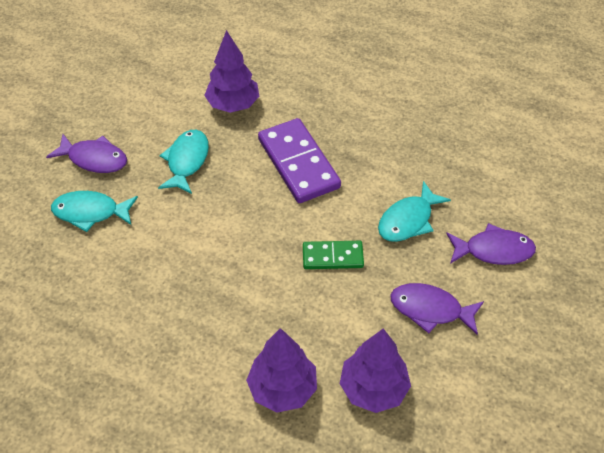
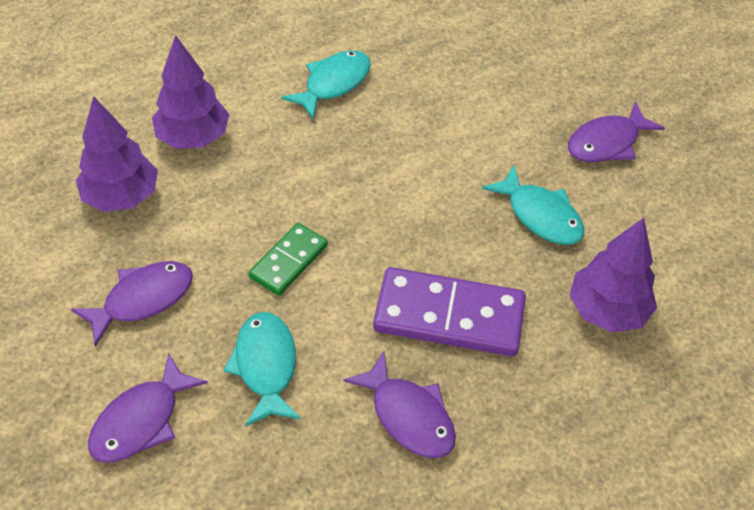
camera: 125 degrees right, 0 degrees up
turquoise fish [51,191,138,232] -> turquoise fish moved to [281,50,371,119]
none -> purple fish [343,351,456,458]

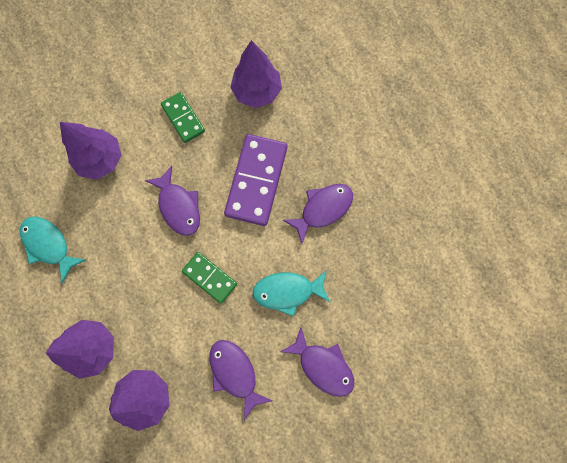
camera: 85 degrees left, 25 degrees up
turquoise fish [482,165,584,245] -> green domino [161,92,205,143]
purple fish [568,102,665,162] -> purple fish moved to [145,166,200,236]
none -> purple tree [60,122,122,180]

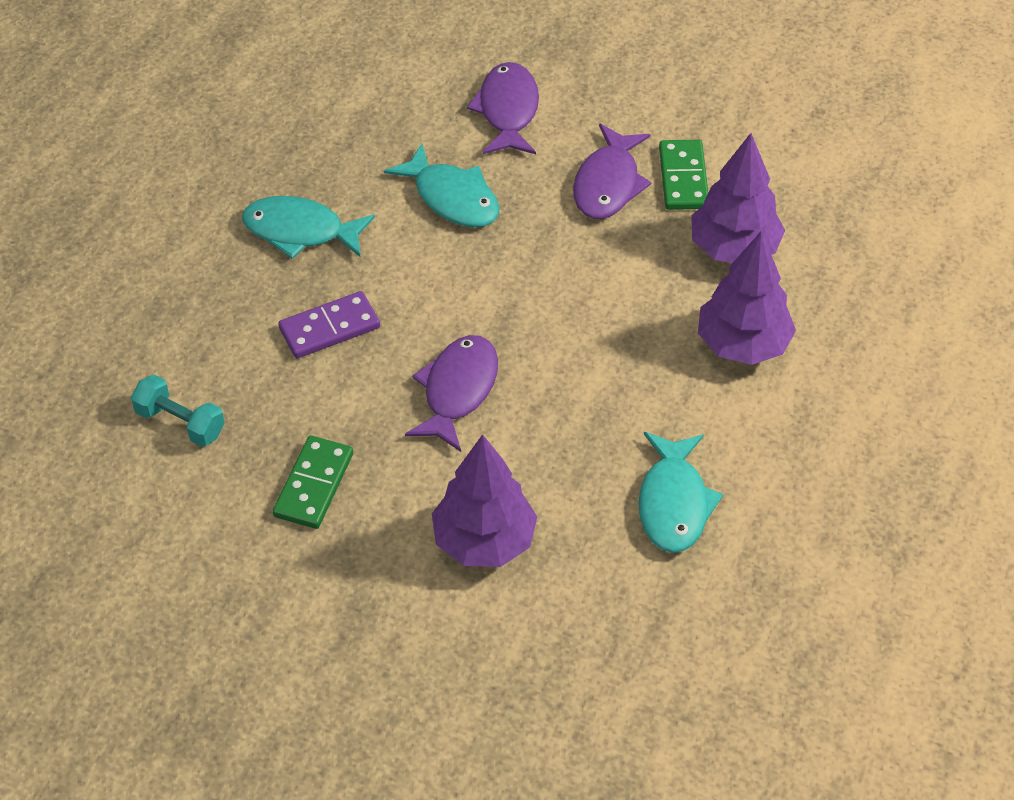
camera: 130 degrees left, 25 degrees down
green domino [182,252,237,303] -> green domino moved to [659,140,708,210]
purple domino [224,134,287,226] -> purple domino [278,291,380,358], size x0.57
purple tree [230,40,282,108] -> turquoise dumbbell [131,375,225,447]
purple fish [283,184,353,244] -> turquoise fish [242,196,375,259]

